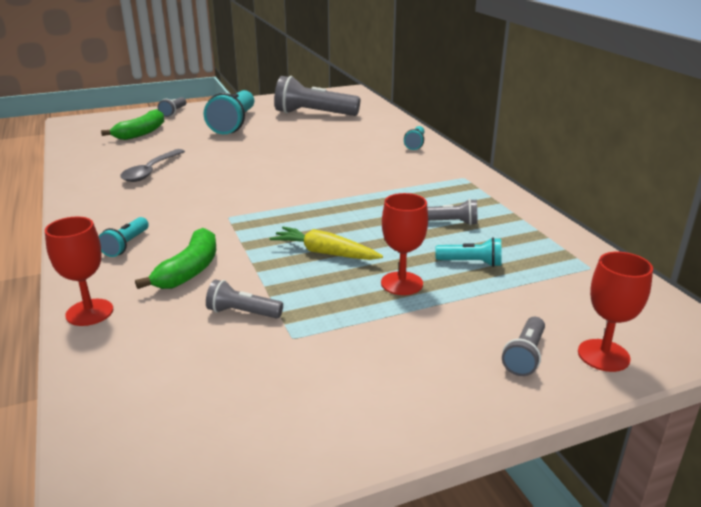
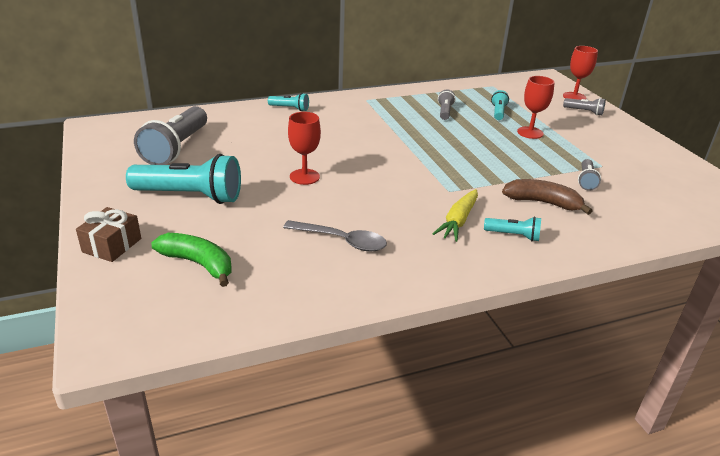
camera: 90 degrees left, 5 degrees up
red goblet [45,216,113,326] -> red goblet moved to [288,112,321,185]
green banana [135,228,216,289] -> brown banana [502,179,592,215]
grey flashlight [158,97,186,117] -> brown gift [76,207,141,262]
yellow carrot [269,227,383,260] -> yellow carrot moved to [433,189,478,242]

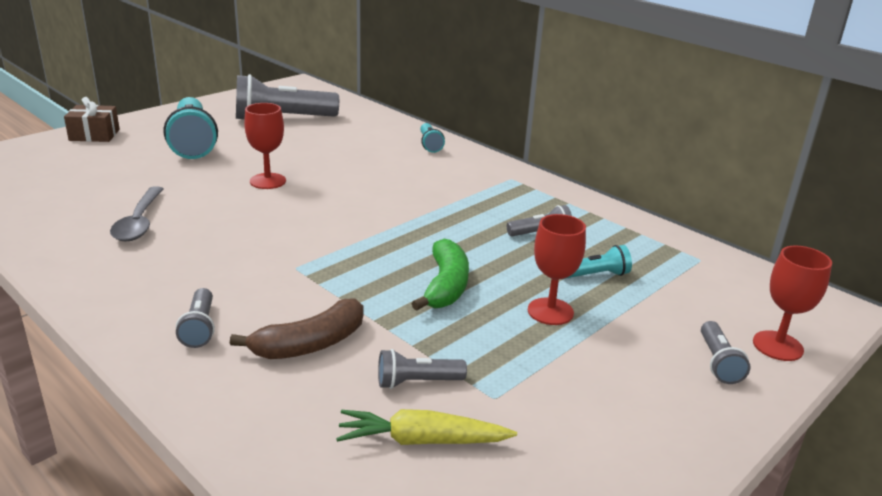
camera: 65 degrees right, 5 degrees down
green banana [151,233,231,287] -> green banana moved to [411,239,469,311]
yellow carrot [433,189,478,242] -> yellow carrot moved to [336,409,517,445]
turquoise flashlight [484,217,541,241] -> grey flashlight [176,288,215,348]
brown banana [502,179,592,215] -> brown banana turned 60 degrees clockwise [230,299,363,359]

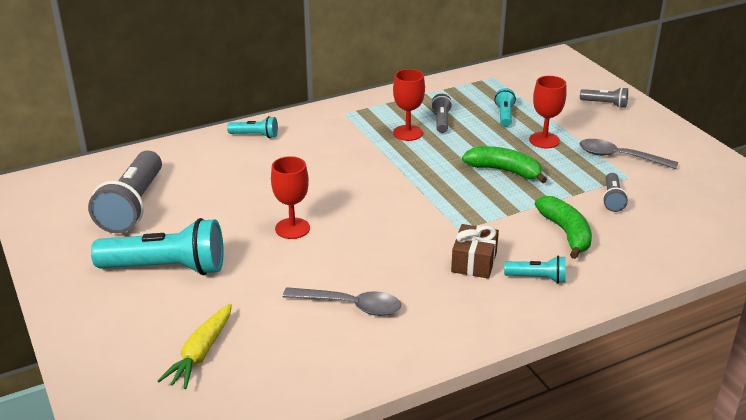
camera: 70 degrees left, 5 degrees up
brown gift [64,97,120,142] -> brown gift moved to [451,224,499,279]
grey flashlight [176,288,215,348] -> turquoise flashlight [504,256,566,283]
brown banana [230,299,363,359] -> green banana [535,196,592,259]
yellow carrot [336,409,517,445] -> yellow carrot moved to [157,303,232,389]
red goblet [753,246,832,361] -> red goblet moved to [393,69,425,141]
none -> grey spoon [580,139,678,169]

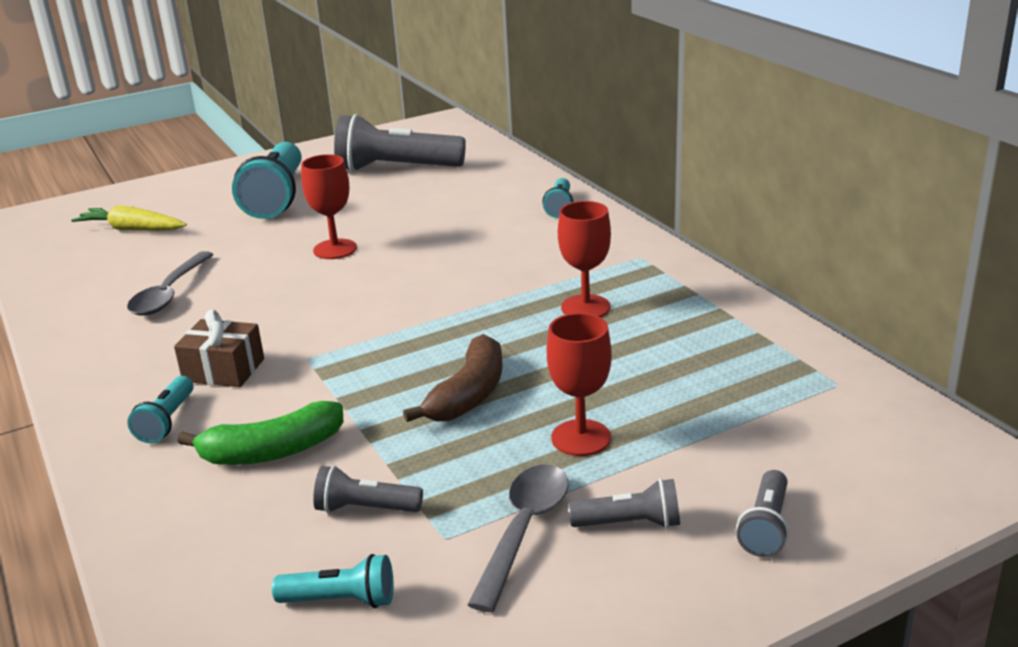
camera: 90 degrees right, 5 degrees down
grey flashlight [431,94,452,133] -> grey flashlight moved to [568,479,680,528]
green banana [462,146,547,183] -> brown banana [403,334,502,422]
turquoise flashlight [494,88,516,127] -> turquoise flashlight moved to [272,554,394,608]

